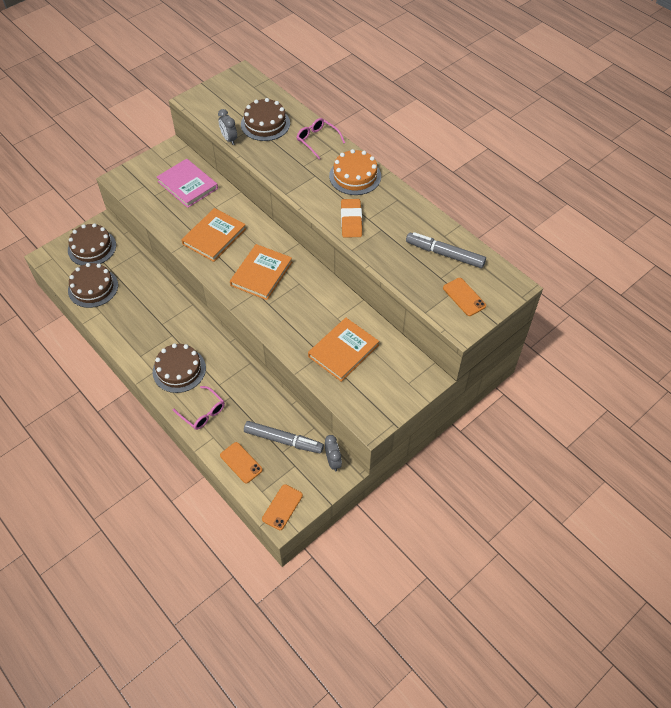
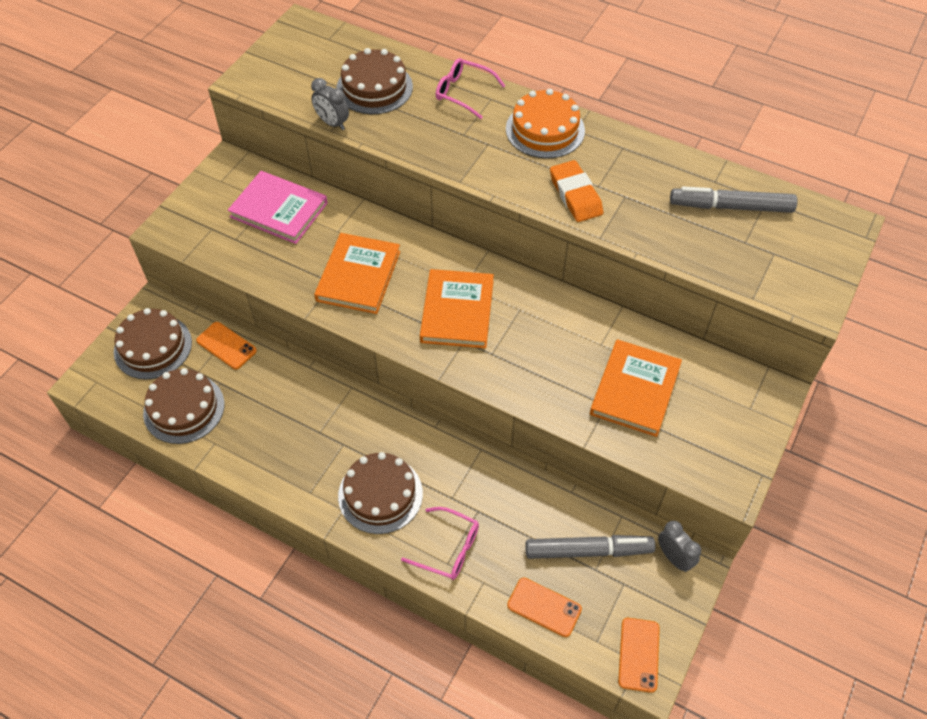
camera: 20 degrees left, 0 degrees up
orange phone [443,278,486,316] -> orange phone moved to [196,322,257,369]

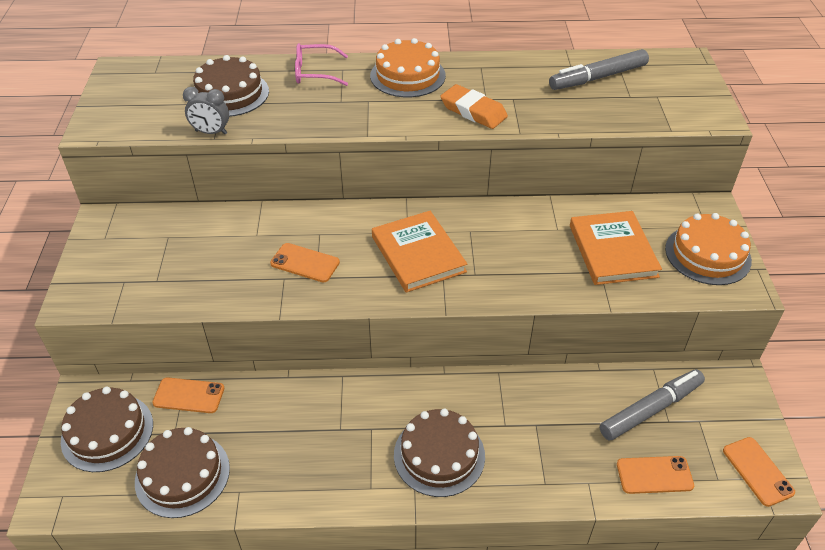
camera: 30 degrees left, 10 degrees down
pink book [228,171,327,244] -> none
orange book [314,233,400,314] -> orange phone [270,243,340,283]
pink glasses [401,507,479,580] -> none
grey clock [658,521,701,572] -> none
none -> orange cake [665,213,752,285]

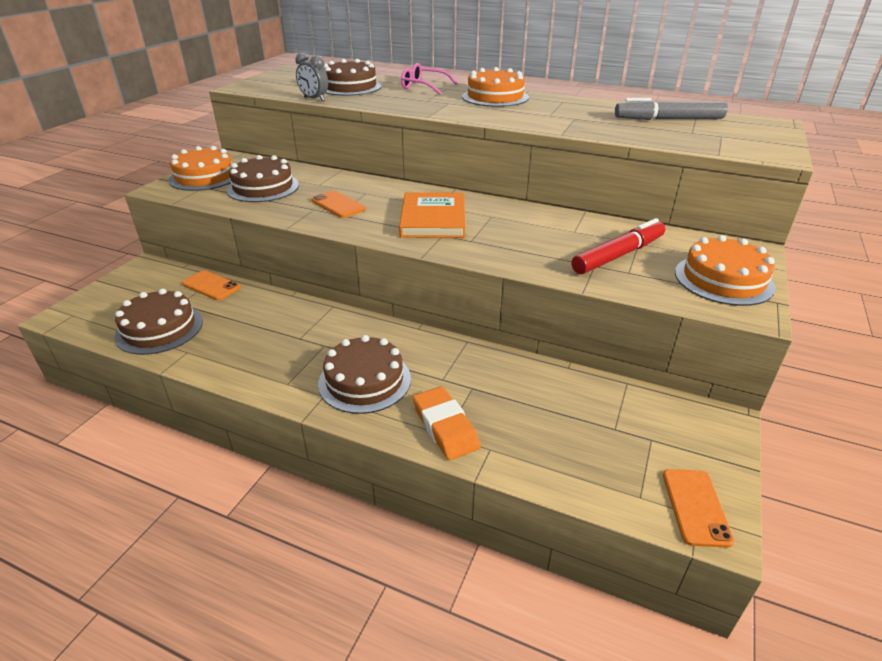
camera: 25 degrees right, 10 degrees down
brown cake [61,387,153,472] -> brown cake moved to [226,155,299,202]
orange eraser [440,84,508,129] -> orange eraser moved to [413,386,480,460]
orange book [570,211,662,285] -> red marker [572,218,666,274]
grey marker [600,369,705,440] -> none
orange phone [617,456,694,494] -> none
none -> orange cake [168,146,232,191]

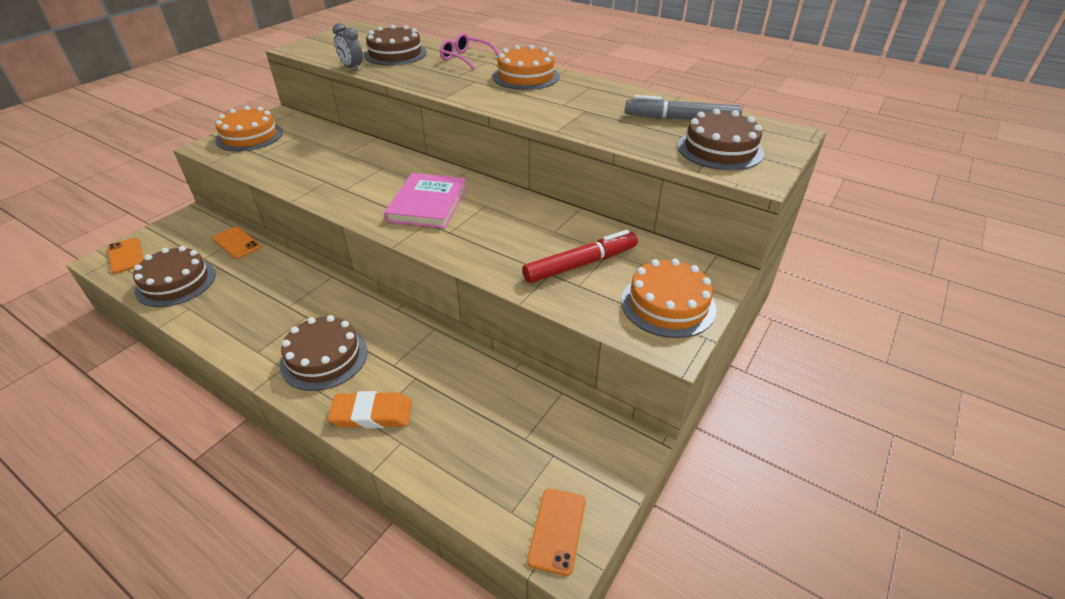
camera: 10 degrees right, 5 degrees up
brown cake [226,155,299,202] -> brown cake moved to [678,109,764,170]
orange phone [312,191,366,218] -> orange phone moved to [107,238,144,274]
orange book [399,192,465,238] -> pink book [384,173,467,228]
orange eraser [413,386,480,460] -> orange eraser turned 75 degrees counterclockwise [328,391,412,429]

